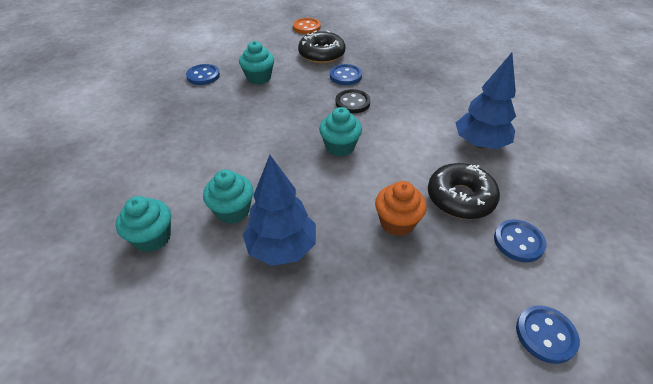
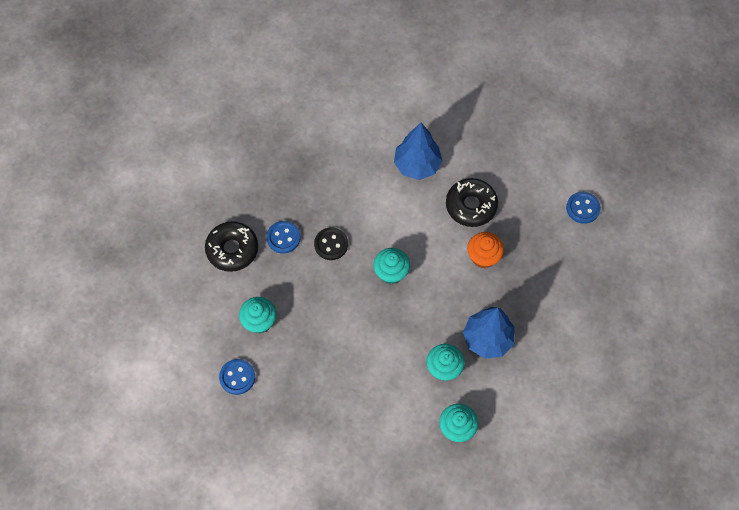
camera: 75 degrees left, 20 degrees up
orange button [293,18,321,34] -> none
blue button [494,219,547,262] -> none

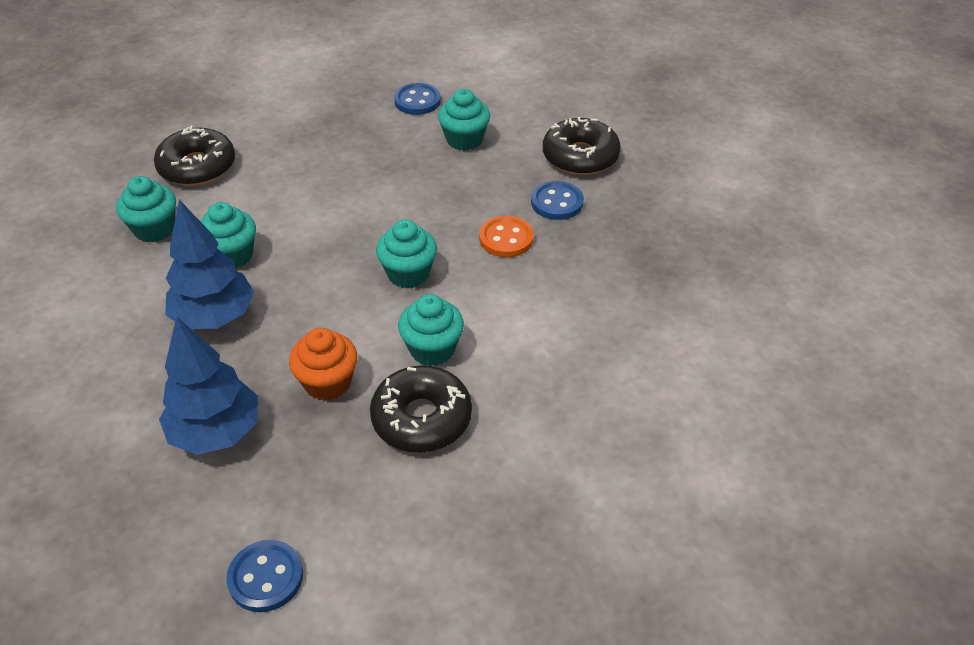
camera: 125 degrees right, 20 degrees down
black button [314,227,348,260] -> orange button [479,216,534,257]
blue tree [394,123,443,180] -> blue tree moved to [159,316,258,455]
none -> black donut [154,125,235,186]
none -> turquoise cupcake [398,294,464,366]

